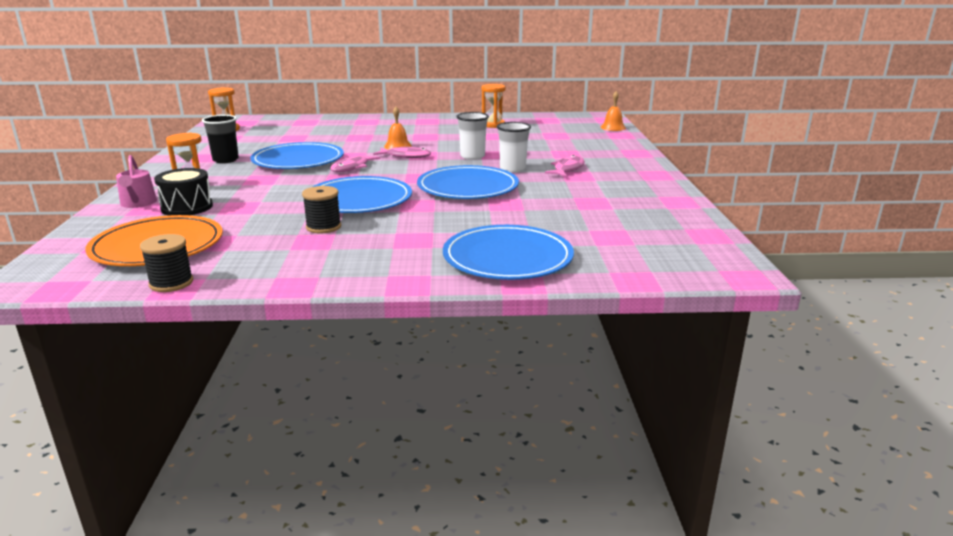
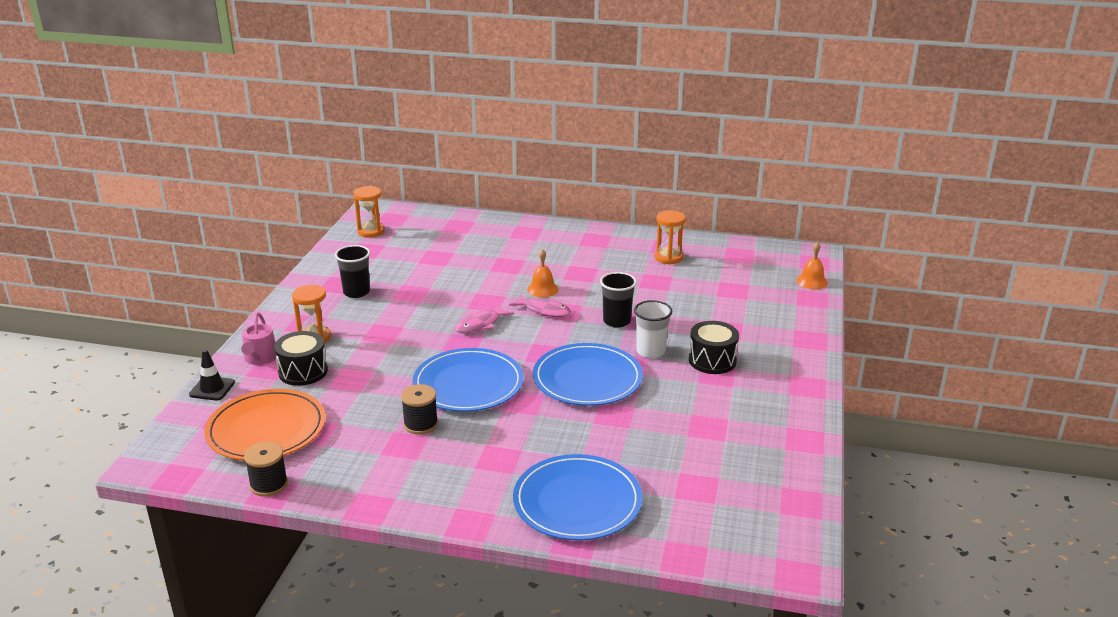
camera: 15 degrees right, 5 degrees up
blue plate [250,142,344,169] -> none
white cup [456,112,489,160] -> black cup [600,272,637,328]
pink fish [545,155,585,177] -> black drum [689,321,739,374]
none -> black traffic cone [189,349,235,401]

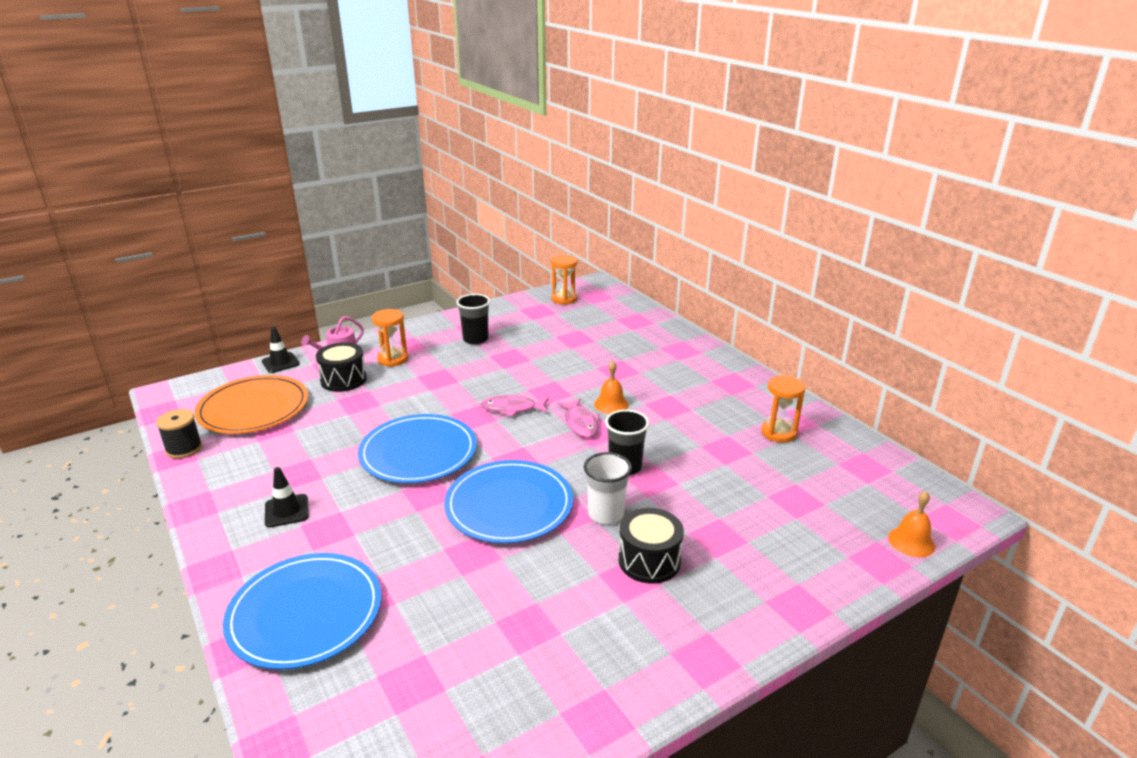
camera: 45 degrees right, 0 degrees up
black spool [401,384,438,435] -> none
none -> black traffic cone [265,467,309,527]

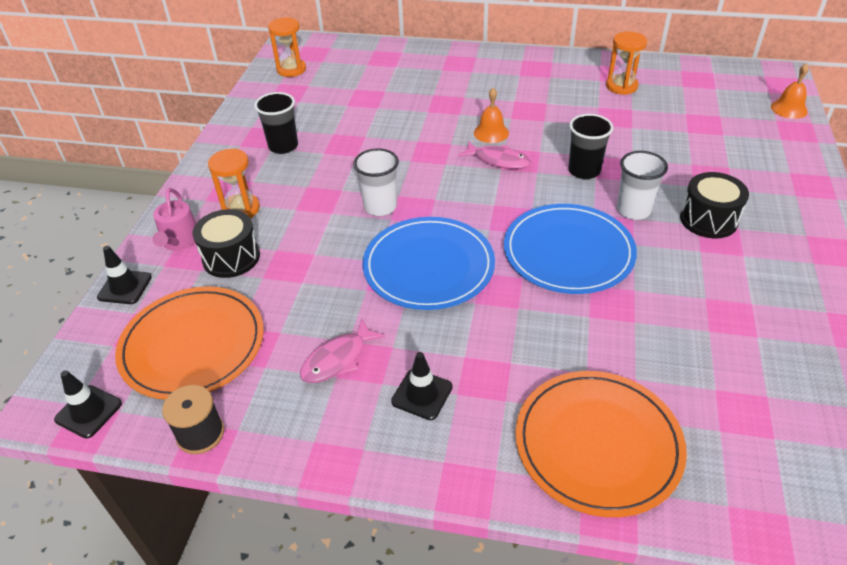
camera: 45 degrees left, 15 degrees up
blue plate [223,553,382,670] -> orange plate [515,371,687,517]
pink fish [481,395,549,417] -> pink fish moved to [300,319,385,383]
none -> black traffic cone [54,370,122,438]
none -> white cup [353,148,399,216]

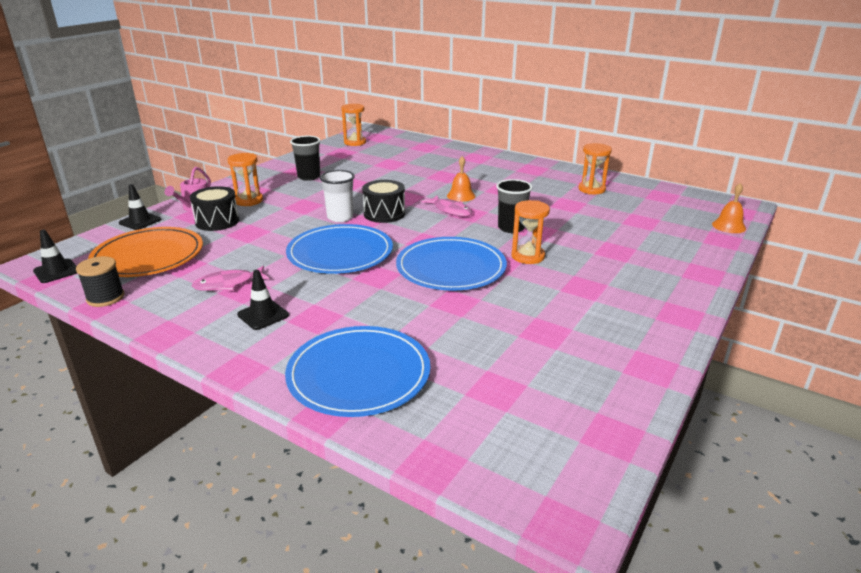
camera: 20 degrees right, 15 degrees down
orange plate [515,371,687,517] -> blue plate [285,326,430,417]
white cup [617,151,668,220] -> orange hourglass [511,200,550,264]
black drum [680,172,749,238] -> black drum moved to [362,180,405,223]

